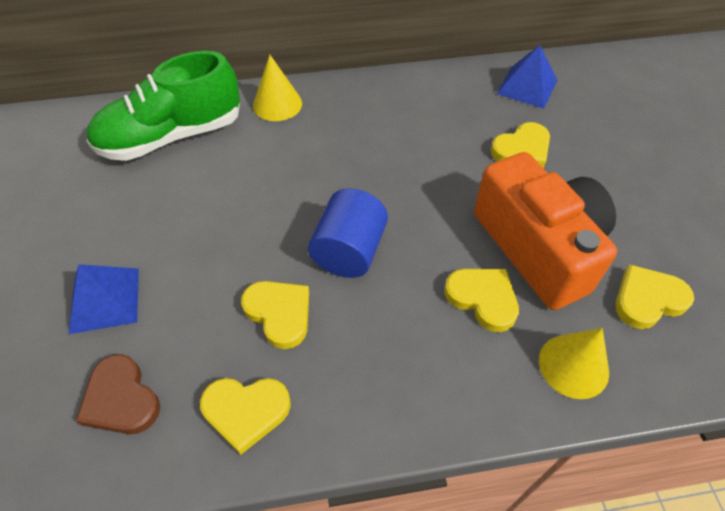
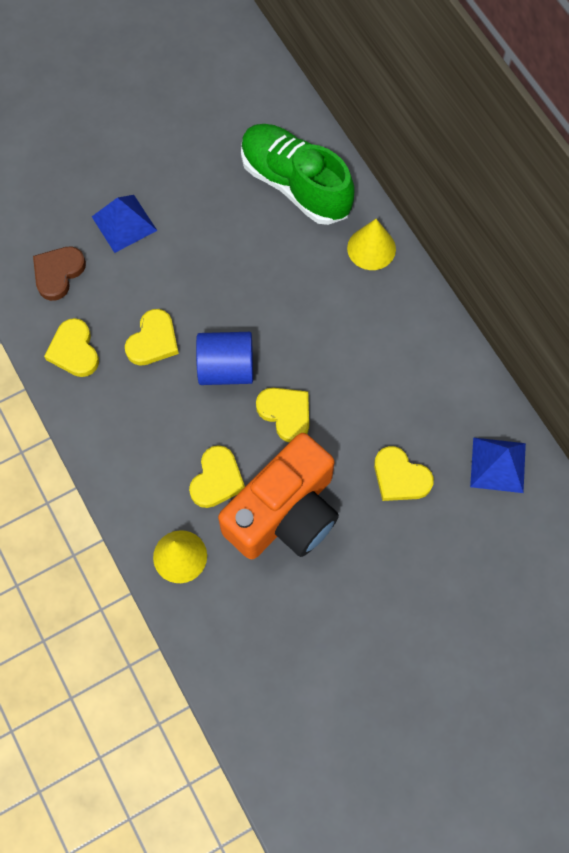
camera: 70 degrees right, 15 degrees up
yellow heart [615,264,694,329] -> yellow heart moved to [256,388,309,442]

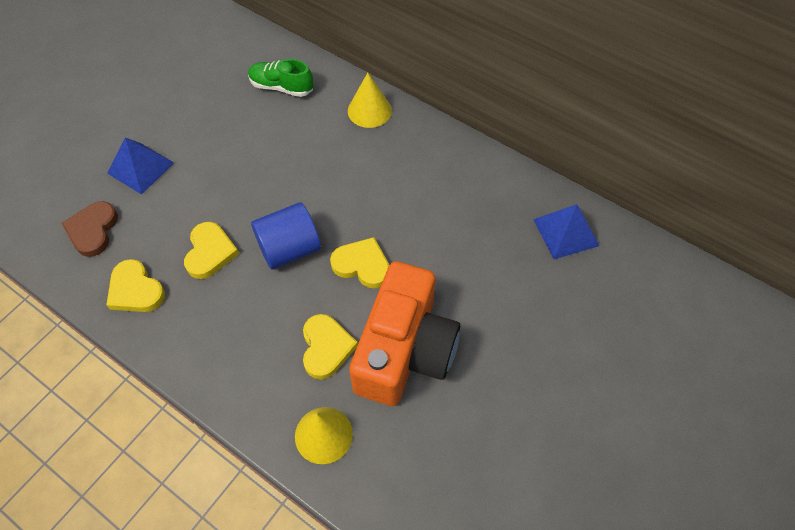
camera: 25 degrees left, 10 degrees down
green shoe [241,124,355,225] -> green shoe [248,59,313,97], size x0.55
yellow heart [374,446,434,501] -> none

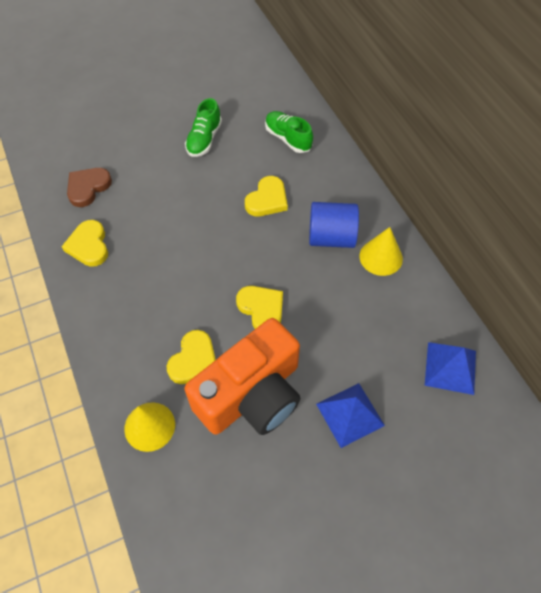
camera: 30 degrees right, 0 degrees up
blue pyramid [107,138,174,195] -> blue pyramid moved to [316,383,385,448]
yellow heart [184,222,239,279] -> yellow heart moved to [245,176,288,216]
blue cylinder [251,202,321,269] -> blue cylinder moved to [309,202,359,248]
yellow cone [348,73,392,128] -> yellow cone moved to [359,227,403,276]
none -> green shoe [185,98,222,157]

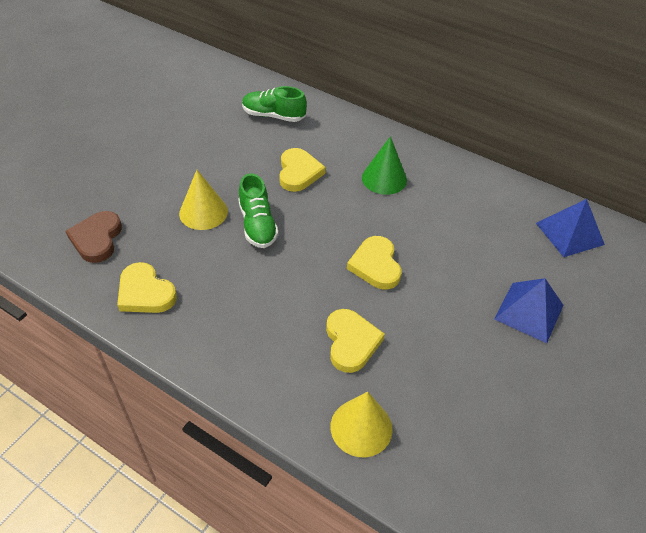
camera: 35 degrees left, 10 degrees down
orange camera [184,318,300,435] -> none
green shoe [185,98,222,157] -> green shoe moved to [238,173,279,248]
yellow heart [236,286,283,329] -> yellow heart turned 120 degrees counterclockwise [347,236,402,290]
blue cylinder [309,202,359,248] -> green cone [362,136,407,195]
yellow cone [359,227,403,276] -> yellow cone moved to [179,170,228,230]

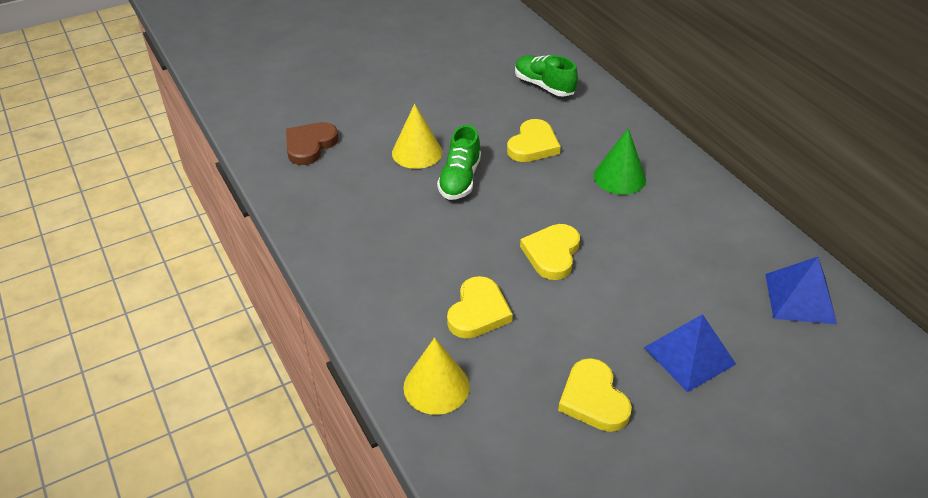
camera: 30 degrees right, 5 degrees down
yellow heart [117,262,177,313] -> yellow heart moved to [558,358,632,432]

